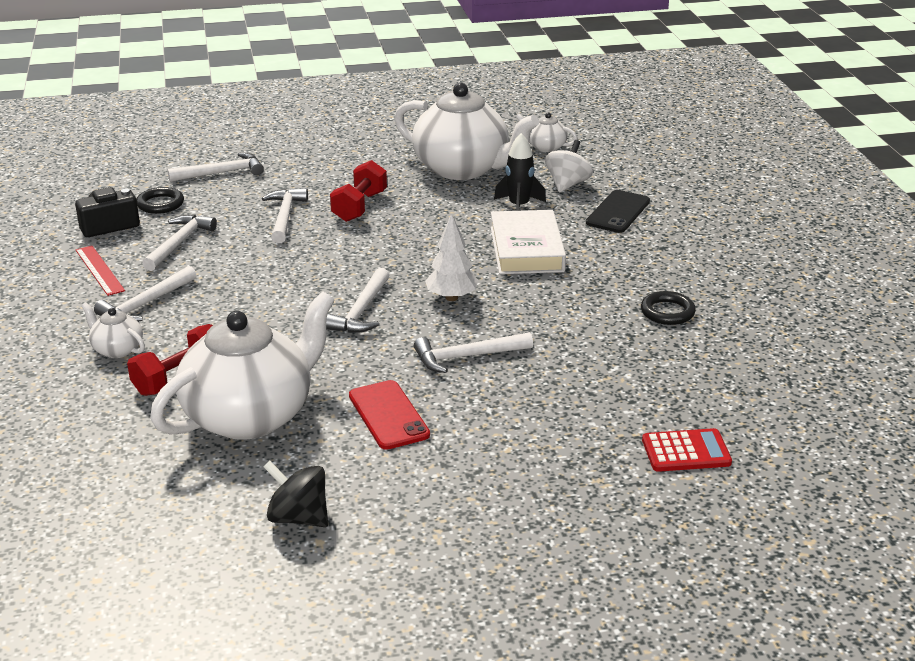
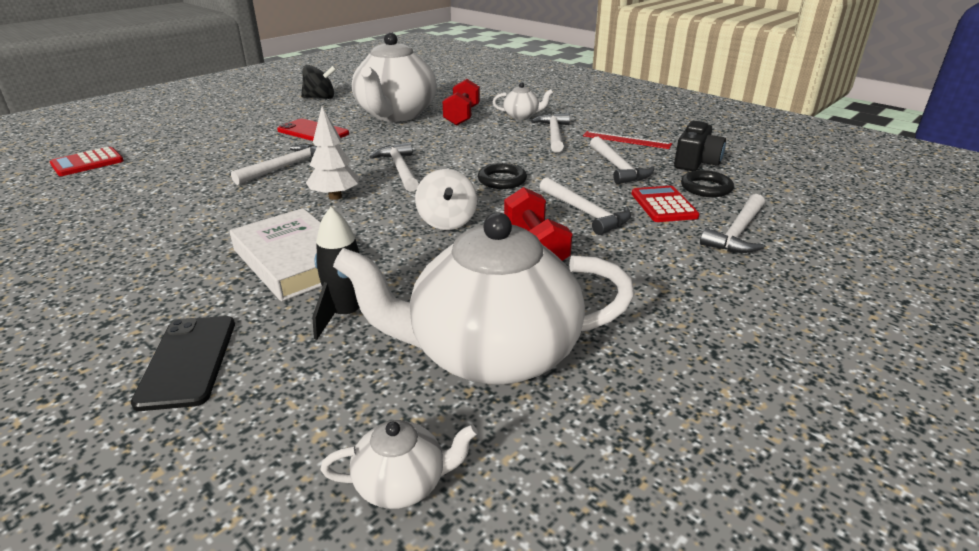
camera: 145 degrees right, 0 degrees up
white spinning top [545,140,593,193] -> white spinning top moved to [415,169,477,230]
black ring [641,291,696,325] -> black ring moved to [478,163,527,189]
none -> red calculator [632,186,700,222]

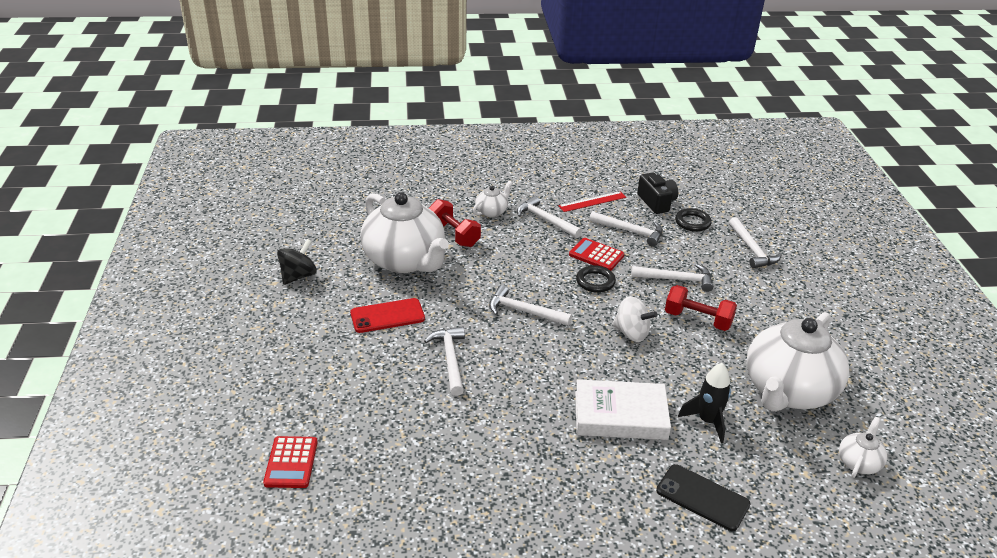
camera: 50 degrees left, 5 degrees up
white tree [306,106,359,200] -> none
red calculator [632,186,700,222] -> red calculator moved to [569,238,624,271]

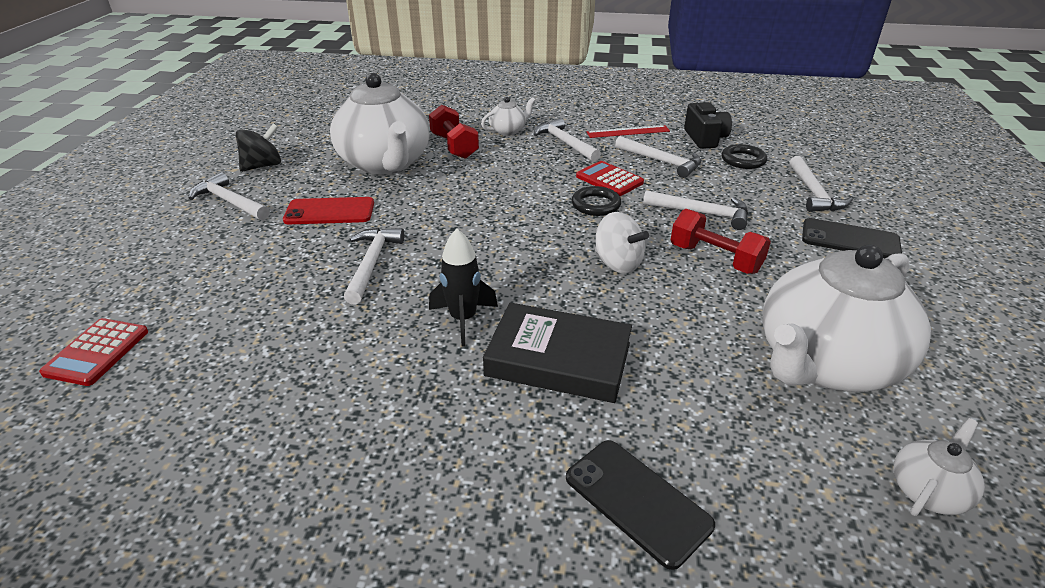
camera: 15 degrees right, 0 degrees up
white hammer [489,285,572,326] -> white hammer moved to [189,172,270,220]
white book [575,379,671,440] -> black book [483,303,632,403]
black rocket [678,363,731,443] -> black rocket moved to [429,229,498,347]
none -> black phone [802,218,902,259]

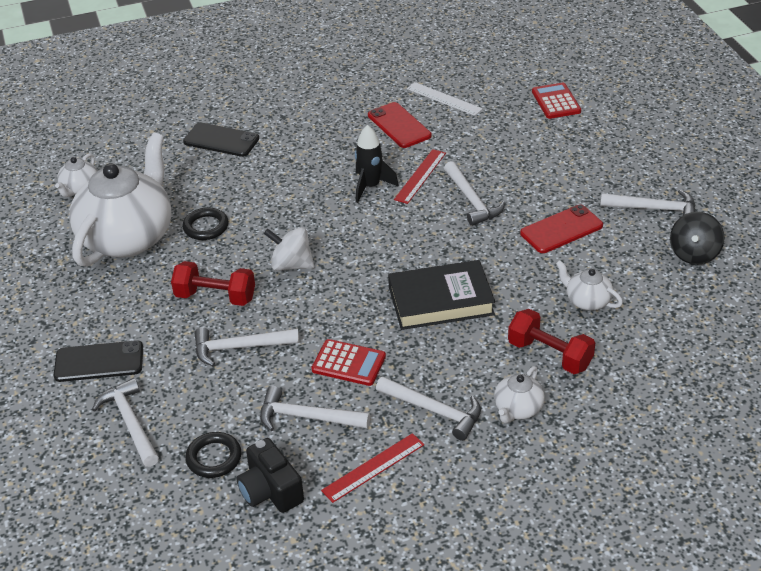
camera: 155 degrees right, 5 degrees up
white teapot [330,73,430,175] -> white teapot [556,260,623,311], size x0.43
black book [483,303,632,403] -> black book moved to [388,260,495,330]
black ring [572,186,621,216] -> black ring moved to [182,207,229,240]
none -> red phone [368,102,431,148]
none -> red ruler [394,149,446,204]
none -> white ruler [407,82,483,116]

